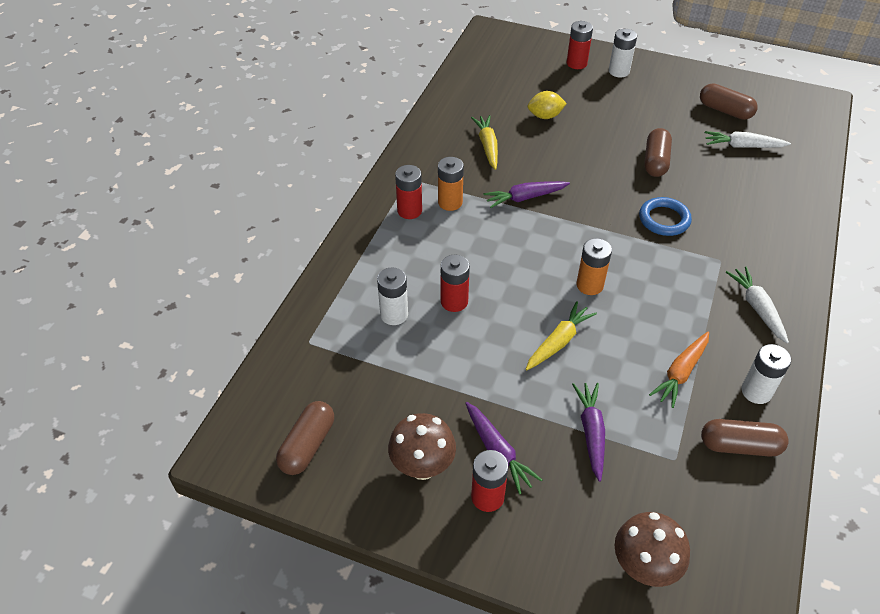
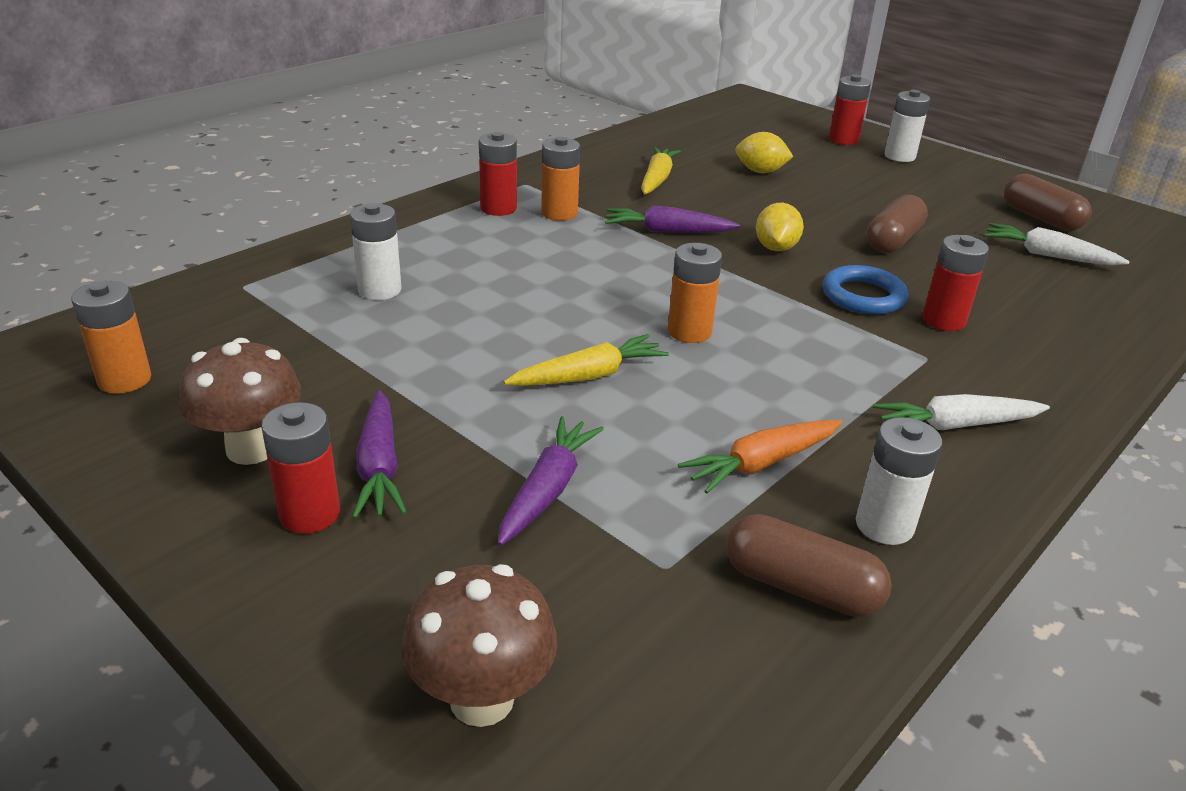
camera: 20 degrees right, 15 degrees down
brown capsule [276,401,334,475] -> orange battery [71,281,151,394]
red battery [441,255,470,312] -> red battery moved to [922,235,989,331]
white carrot [726,266,789,343] -> white carrot turned 105 degrees counterclockwise [873,394,1050,430]
none -> yellow lemon [756,203,804,251]

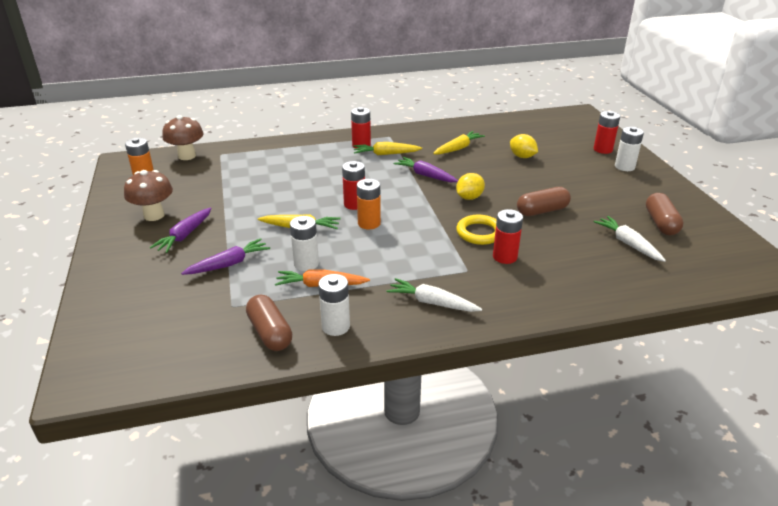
camera: 35 degrees right, 0 degrees up
red battery [261,402,340,534] -> red battery moved to [342,161,365,210]
white battery [350,203,401,300] -> white battery moved to [290,216,319,271]
brown mushroom [402,564,557,727] -> brown mushroom moved to [162,115,204,160]
orange battery [541,136,580,221] -> yellow carrot [354,142,422,155]
blue ring [822,265,908,315] -> yellow ring [456,215,497,245]

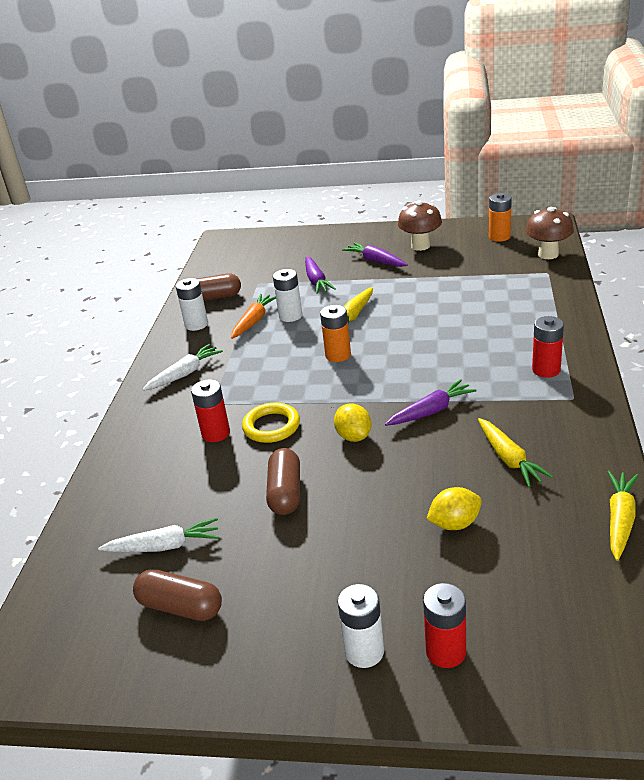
camera: 115 degrees right, 0 degrees up
red battery [342,161,365,210] -> none
yellow carrot [354,142,422,155] -> yellow carrot moved to [607,471,638,561]

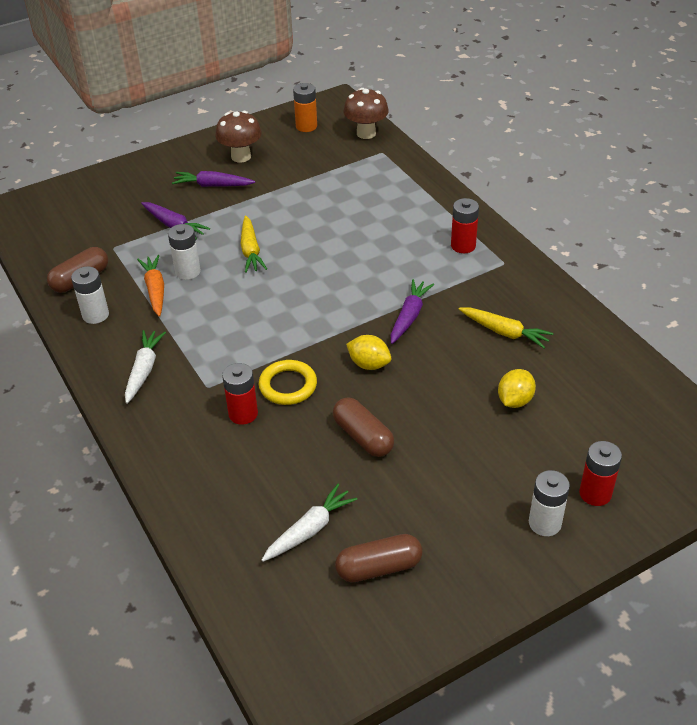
camera: 40 degrees left, 10 degrees up
orange battery [320,305,351,362] -> none
yellow carrot [607,471,638,561] -> none

